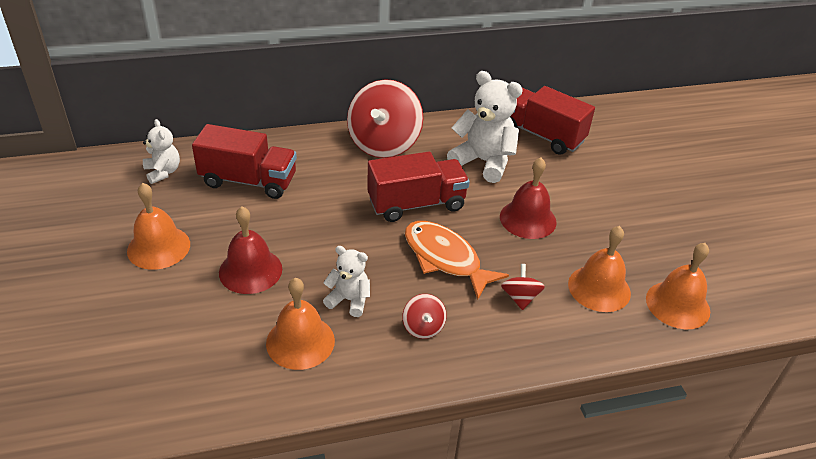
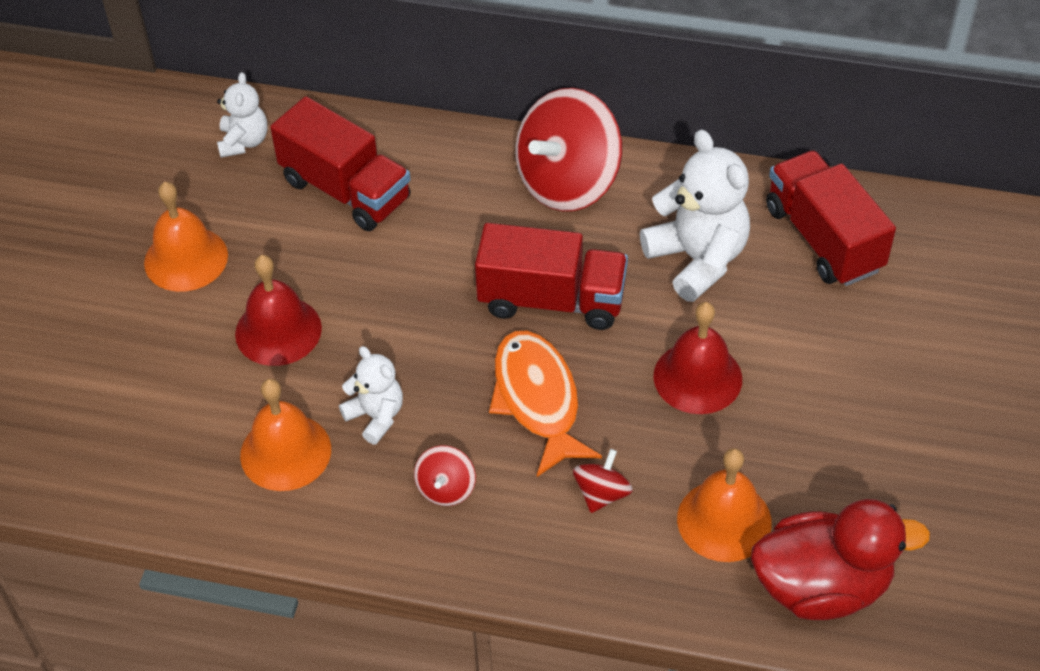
camera: 30 degrees right, 10 degrees up
orange bell [646,243,710,329] -> red duck [751,499,930,620]

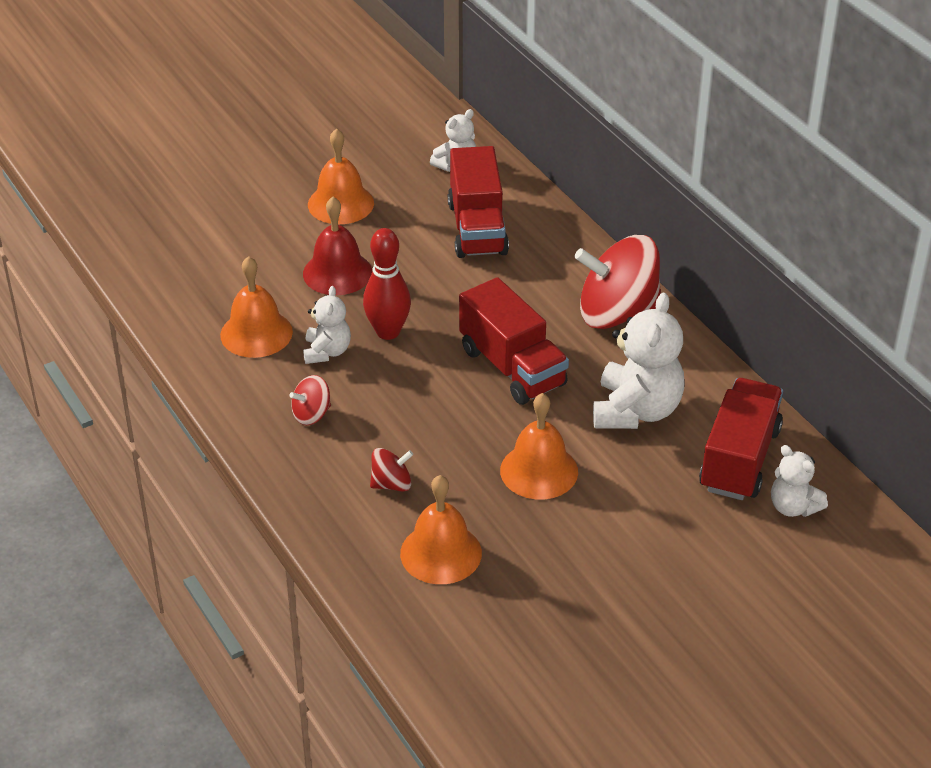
camera: 45 degrees right, 10 degrees down
orange fish [489,331,602,477] -> none
red bell [653,302,742,414] -> orange bell [500,393,578,500]
red duck [751,499,930,620] -> none
none -> red bowling pin [363,228,411,340]
none -> white teddy bear [771,445,828,517]

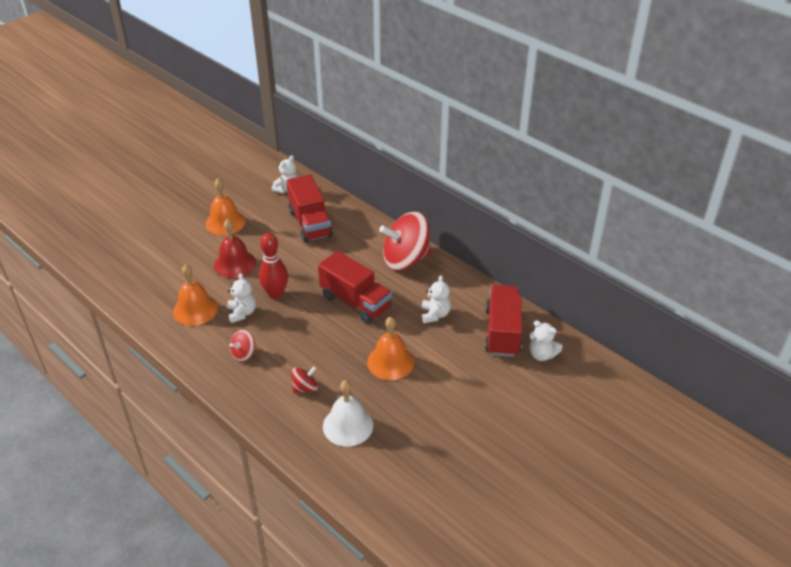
camera: 15 degrees left, 0 degrees up
orange bell [400,475,482,584] -> white bell [323,380,373,447]
white teddy bear [593,293,684,429] -> white teddy bear [421,275,451,323], size x0.57

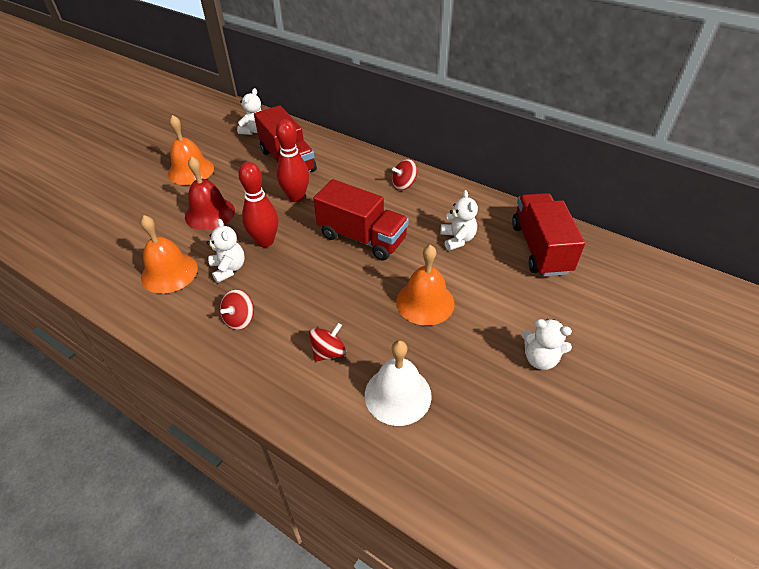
camera: 10 degrees left, 5 degrees up
red spinning top [379,212,431,270] -> red spinning top [392,159,417,190], size x0.45
white teddy bear [529,320,563,361] -> white teddy bear moved to [522,319,572,370]
none -> red bowling pin [276,119,309,202]

